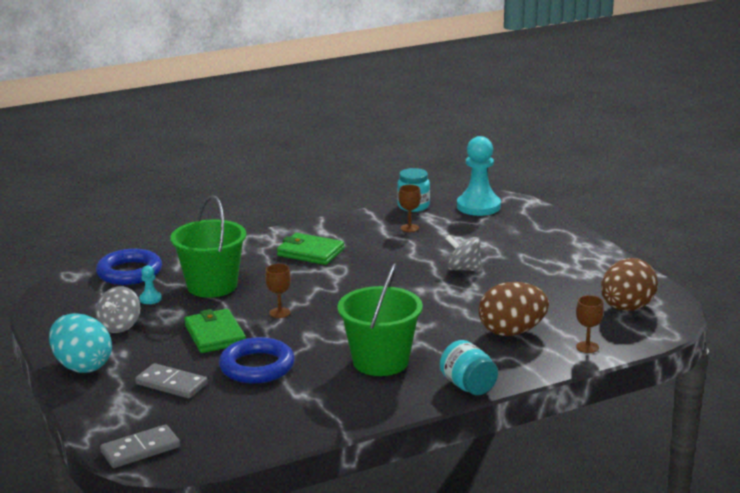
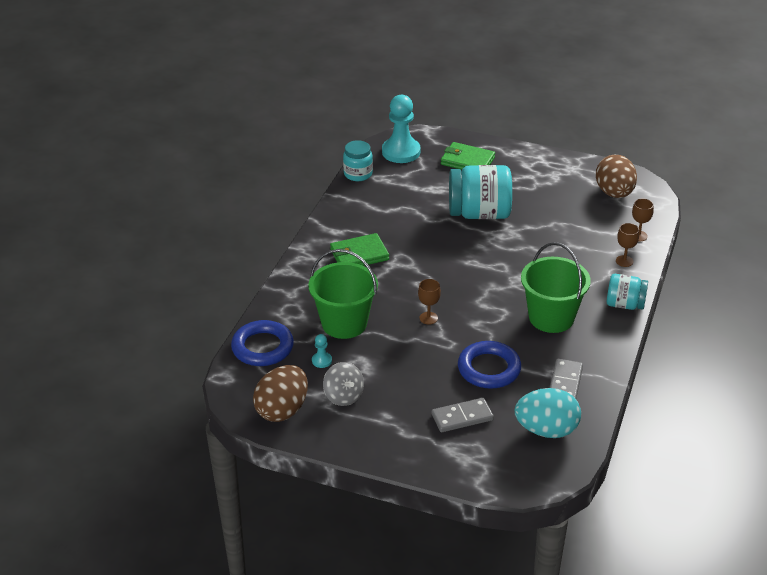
camera: 45 degrees left, 15 degrees up
turquoise egg [49,313,112,373] -> turquoise egg moved to [515,388,581,438]
grey domino [100,424,180,468] -> grey domino moved to [550,359,583,399]
green wallet [184,309,246,353] -> green wallet moved to [441,142,495,170]
brown goblet [398,185,421,232] -> brown goblet moved to [616,223,639,267]
grey spinning top [445,235,482,272] -> turquoise jar [449,165,512,219]
brown egg [478,282,549,336] -> brown egg moved to [253,365,308,422]

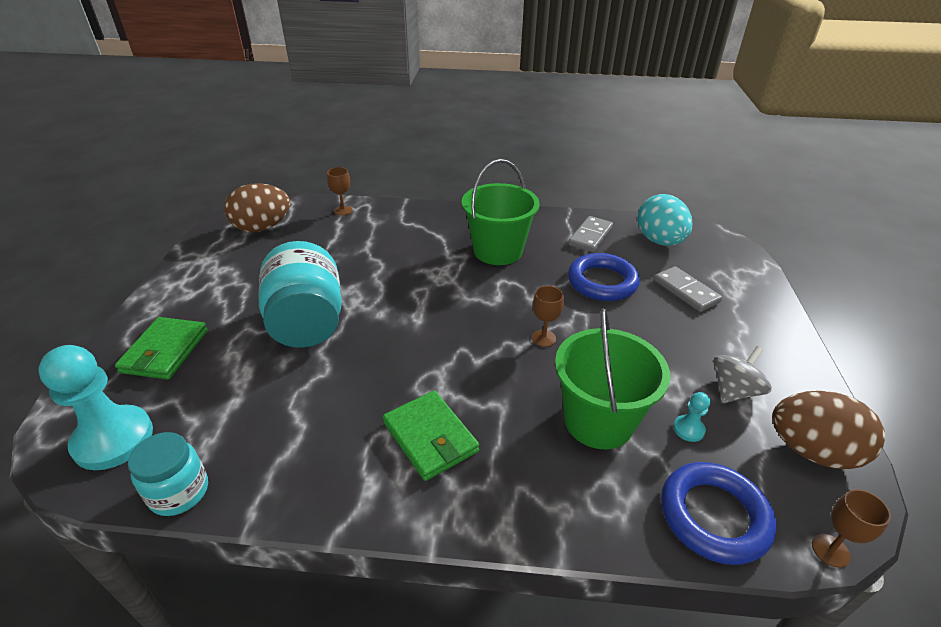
camera: 105 degrees left, 0 degrees up
grey domino [550,359,583,399] -> grey domino turned 60 degrees counterclockwise [568,216,613,252]
turquoise jar [607,274,648,310] -> none
brown goblet [616,223,639,267] -> brown goblet moved to [812,489,891,568]

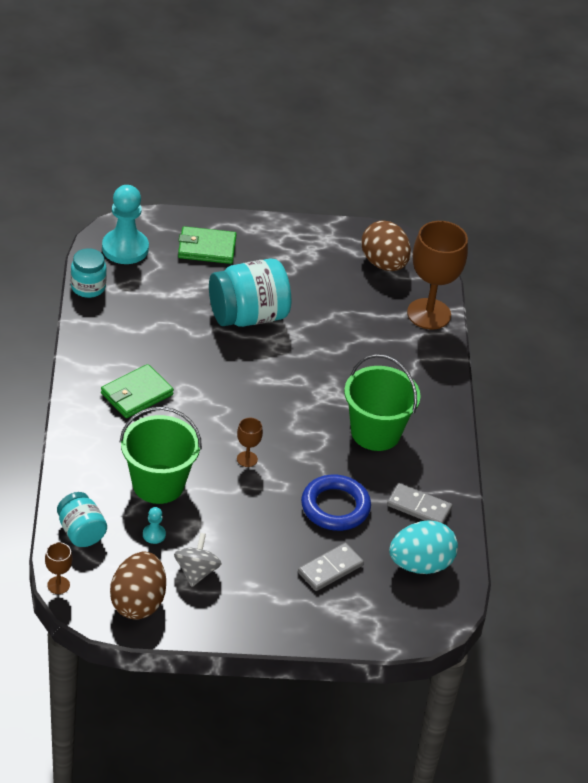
camera: 80 degrees right, 5 degrees up
brown goblet [327,167,353,215] -> brown goblet [407,221,468,329], size x2.29
blue ring [661,462,776,565] -> turquoise jar [57,492,107,547]
grey spinning top [713,346,772,403] -> grey spinning top turned 120 degrees counterclockwise [174,533,222,587]

